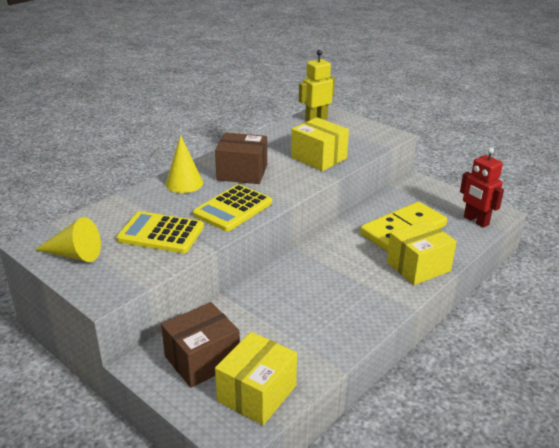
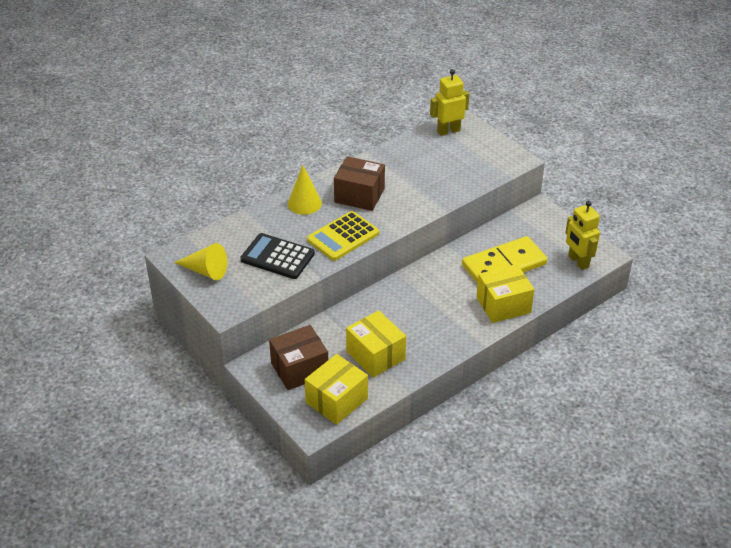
camera: 10 degrees right, 10 degrees up
yellow calculator [116,211,204,253] -> black calculator [240,233,315,279]
yellow box [291,117,349,171] -> yellow box moved to [346,310,406,378]
red robot [460,147,504,228] -> yellow robot [565,201,600,270]

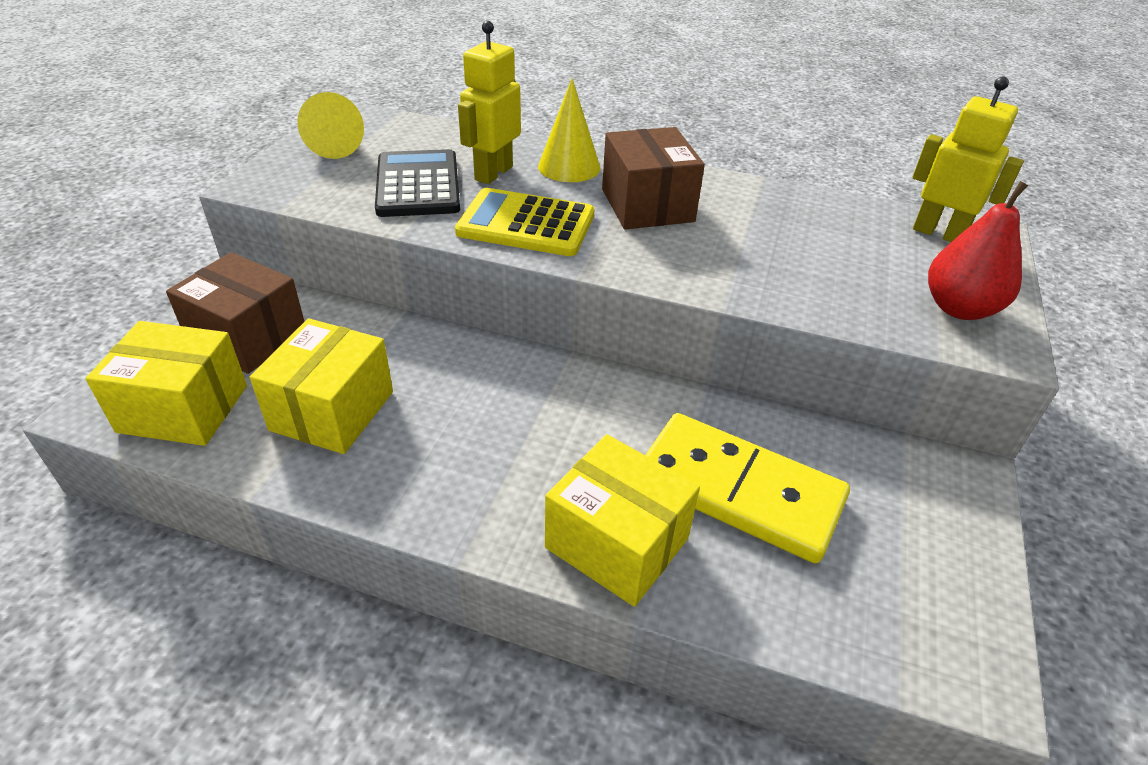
camera: 55 degrees right, 0 degrees up
yellow robot [565,201,600,270] -> yellow robot moved to [458,21,521,184]
none -> red pear [928,181,1028,320]

